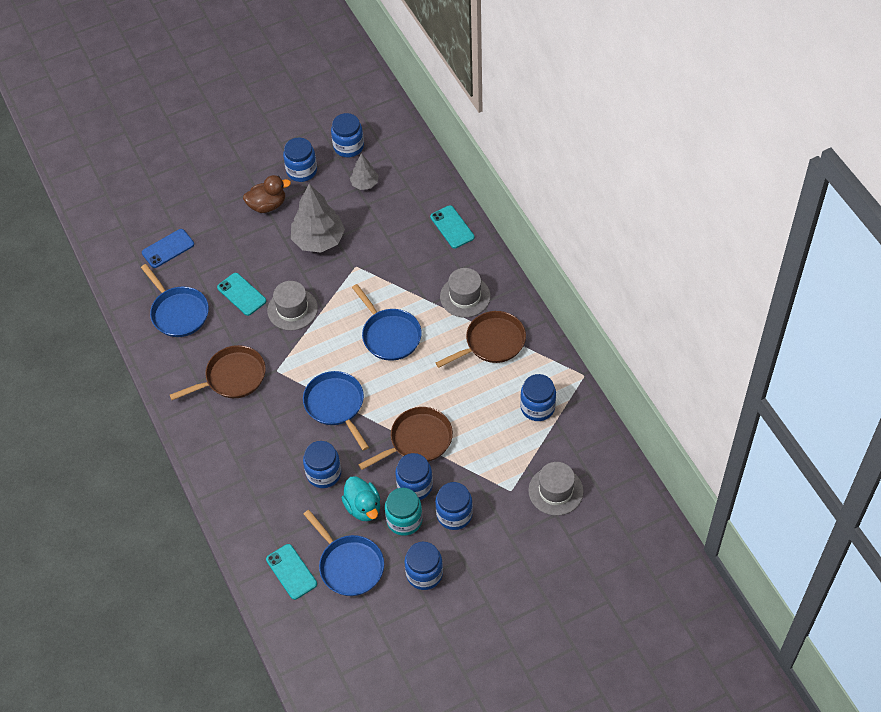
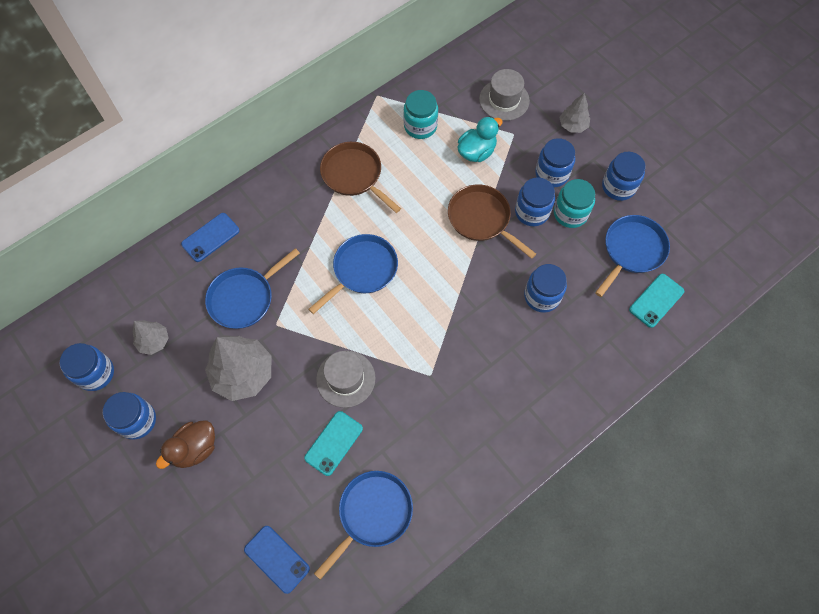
camera: 105 degrees left, 10 degrees up
brown pan [170,345,266,400] -> none
brown duck [243,175,291,213] -> brown duck turned 105 degrees counterclockwise [156,420,215,469]
blue pan [303,371,369,451] -> blue pan moved to [205,248,300,329]
turquoise duck [341,476,380,521] -> turquoise duck moved to [458,116,503,162]
turquoise phone [430,205,474,248] -> blue phone [181,213,240,262]
grey hat [440,268,491,318] -> none
blue jar [520,374,556,421] -> turquoise jar [403,90,438,139]
none -> grey tree [559,93,590,133]

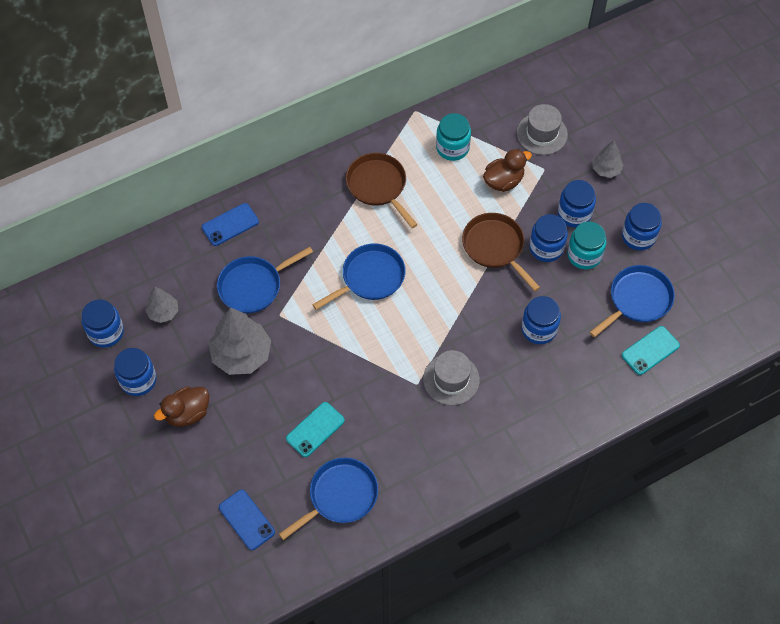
camera: 10 degrees right, 5 degrees down
grey hat [316,351,376,408] -> grey hat moved to [423,350,480,405]
turquoise duck [458,116,503,162] -> brown duck [483,149,532,192]

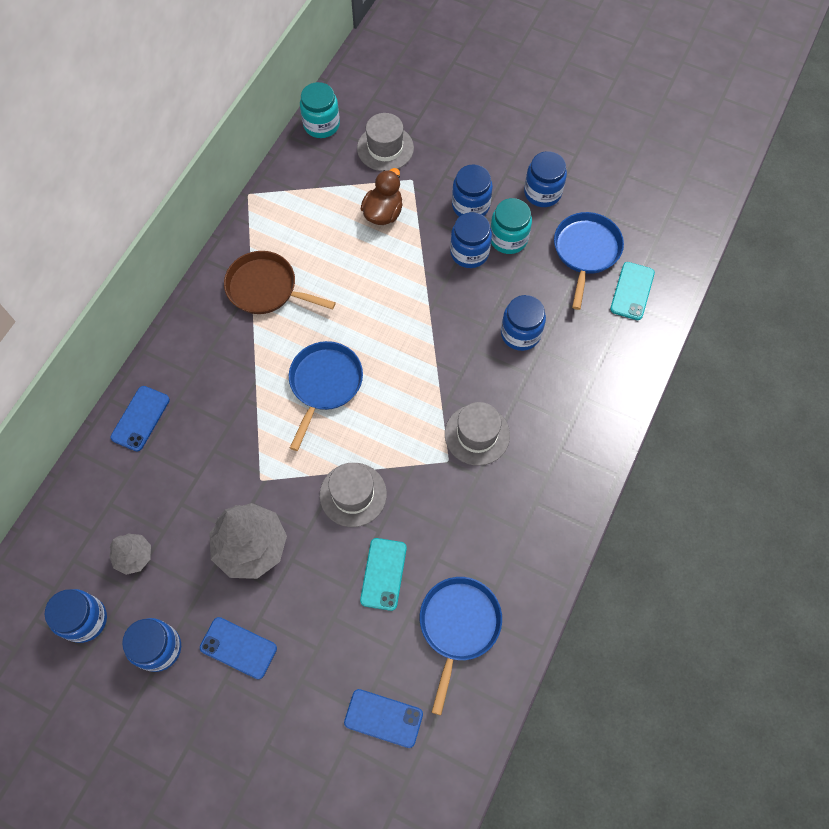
camera: 35 degrees left, 5 degrees up
brown duck [154,386,209,427] -> blue phone [200,617,277,679]
blue pan [217,247,313,313] -> none
turquoise jar [436,113,471,161] -> turquoise jar moved to [300,82,340,138]
brown pan [462,213,540,291] -> none
grey tree [592,140,624,178] -> none
none -> grey hat [320,463,387,527]

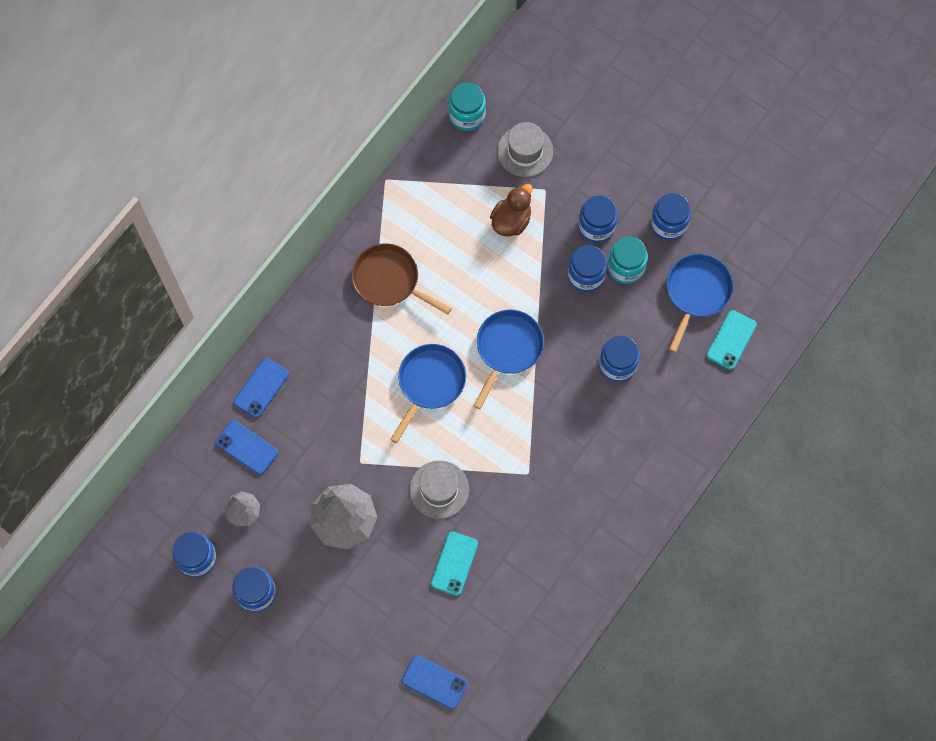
camera: 10 degrees right, 5 degrees up
blue phone [200,617,277,679] -> blue phone moved to [216,421,278,475]
blue pan [420,577,502,715] -> blue pan moved to [474,310,544,409]
grey hat [445,402,510,466] -> none

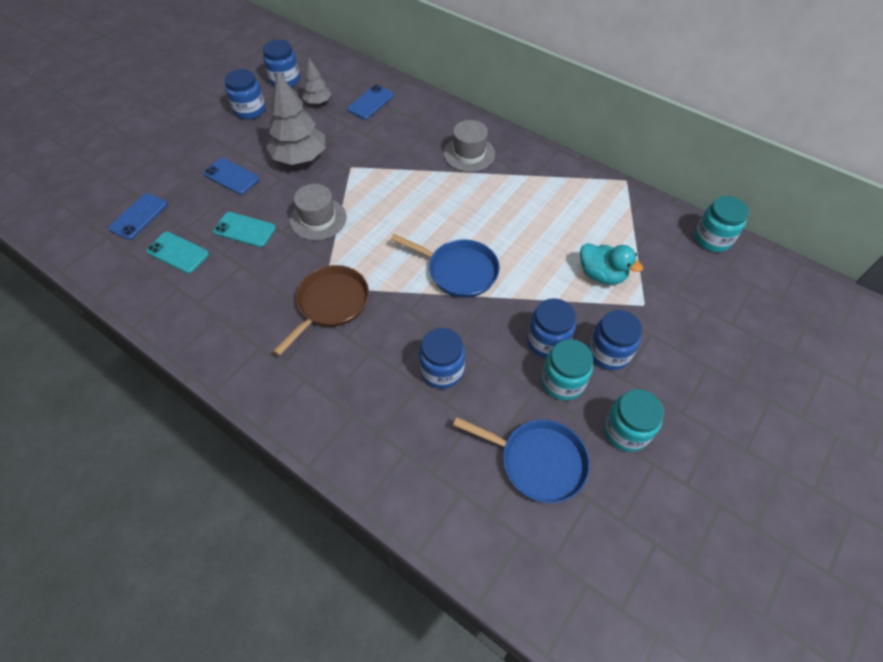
camera: 90 degrees right, 15 degrees down
blue phone [234,358,289,418] -> blue phone moved to [204,158,259,195]
brown pan [352,243,452,315] -> brown pan moved to [273,265,369,356]
blue pan [390,344,466,443] -> none
brown duck [490,184,533,236] -> turquoise duck [580,243,643,284]
grey hat [497,122,553,177] -> grey hat moved to [443,120,495,172]
blue jar [650,193,691,241] -> turquoise jar [604,389,664,452]
turquoise phone [706,310,757,370] -> turquoise phone moved to [146,232,209,274]

